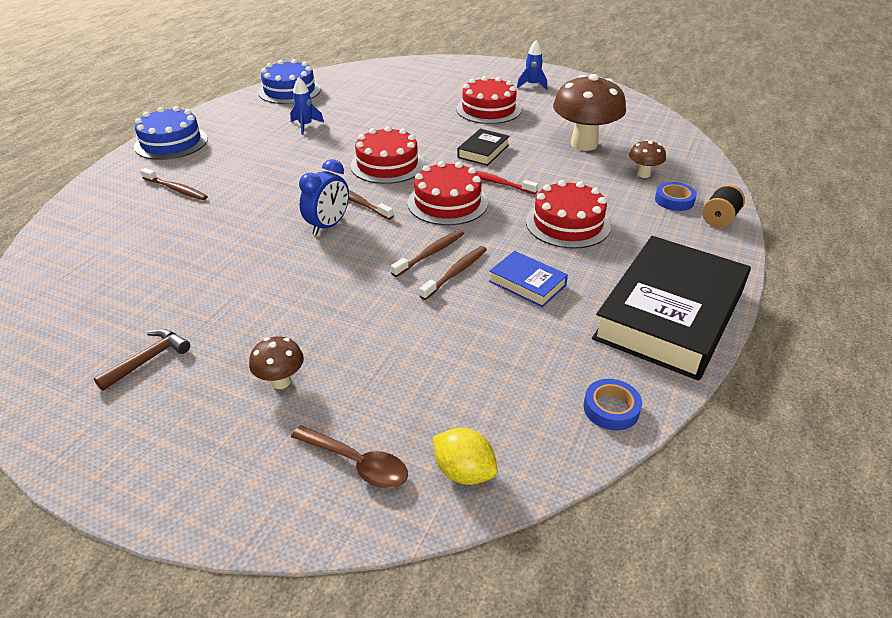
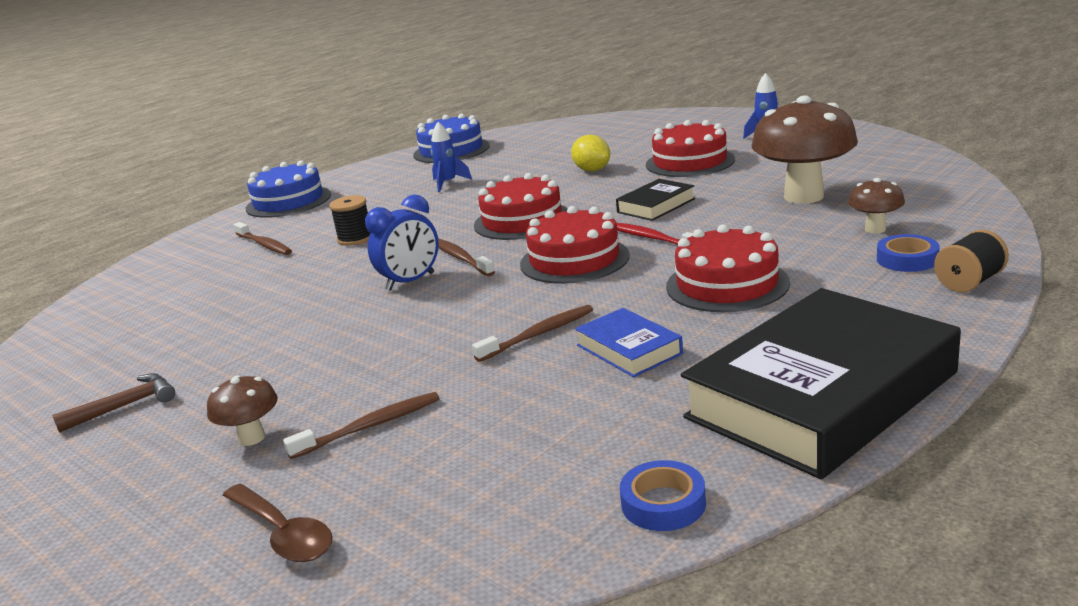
camera: 20 degrees right, 15 degrees down
brown toothbrush [391,230,464,277] -> brown toothbrush moved to [283,392,440,459]
yellow lemon [433,428,498,485] -> yellow lemon moved to [571,135,610,172]
none -> black spool [329,195,370,246]

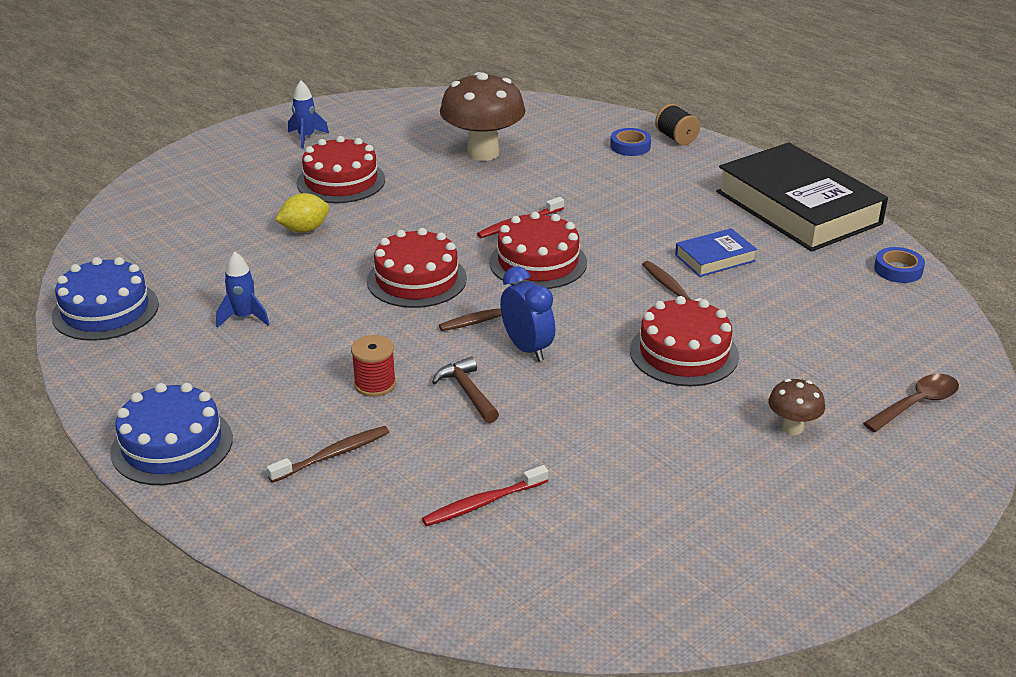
camera: 85 degrees left, 10 degrees up
brown hammer [52,373,175,433] -> brown hammer moved to [432,356,499,423]
brown toothbrush [283,392,440,459] -> none
black spool [329,195,370,246] -> red spool [351,335,396,397]
black book [616,179,695,221] -> none
red cake [666,224,790,312] -> red cake moved to [630,296,739,386]
brown mushroom [848,178,905,233] -> none
none -> red toothbrush [422,465,548,526]

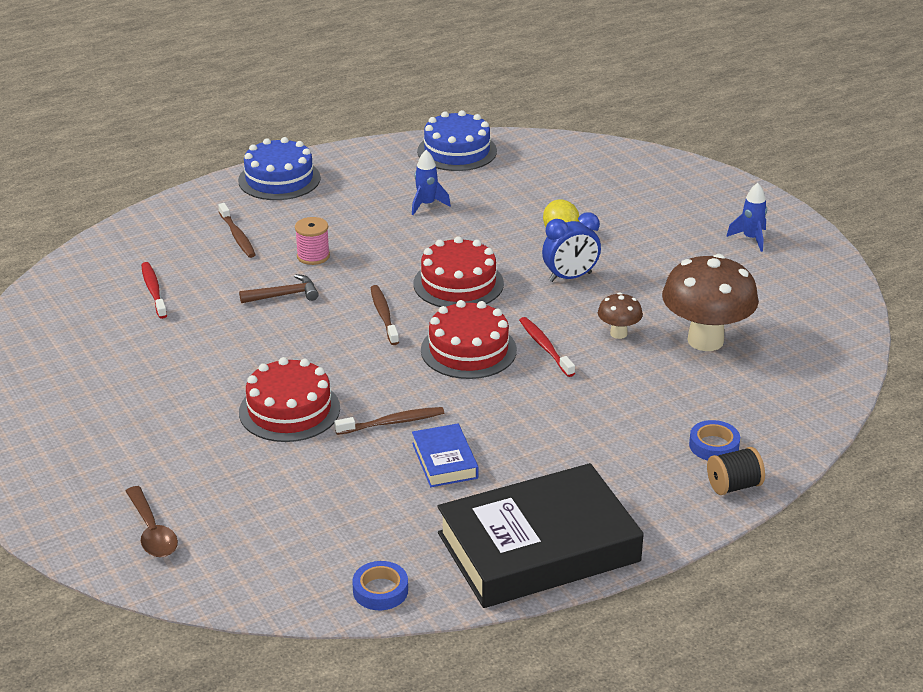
camera: 100 degrees right, 0 degrees up
red cake [297,136,385,203] -> none
red spool [351,335,396,397] -> pink spool [295,217,330,265]
blue clock [500,266,555,361] -> blue clock moved to [542,212,601,282]
brown mushroom [768,379,825,435] -> brown mushroom moved to [598,292,643,339]

